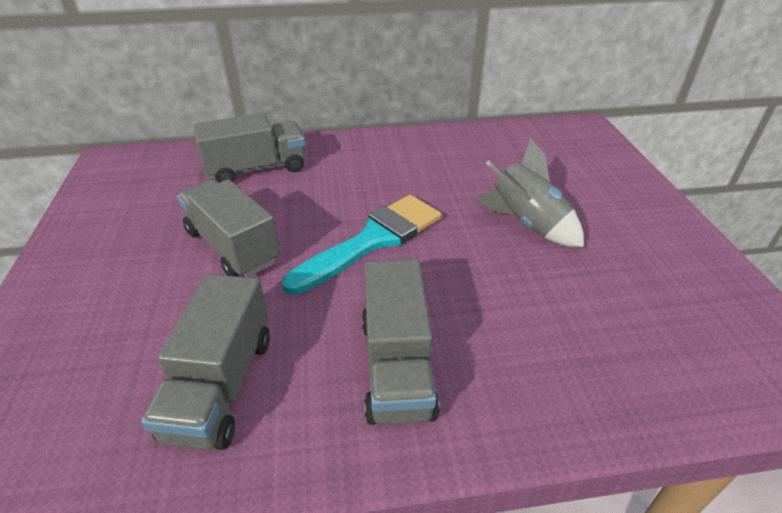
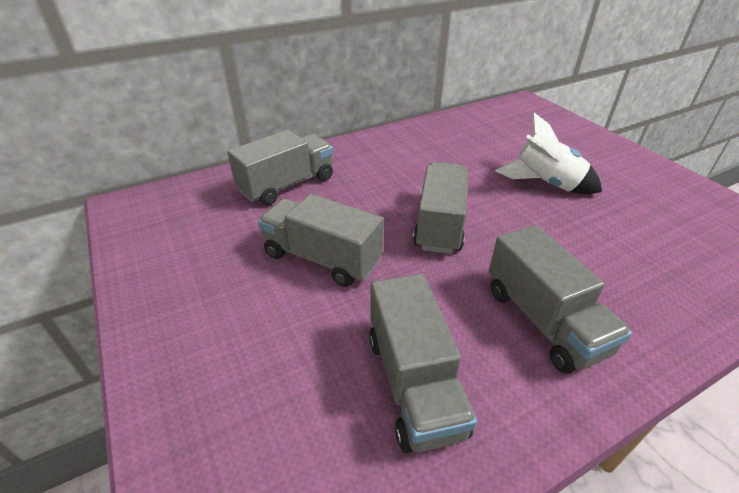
camera: 20 degrees left, 0 degrees up
turquoise brush [282,195,441,295] -> grey truck [413,162,469,254]
grey rocket [475,138,584,247] -> white rocket [495,113,602,194]

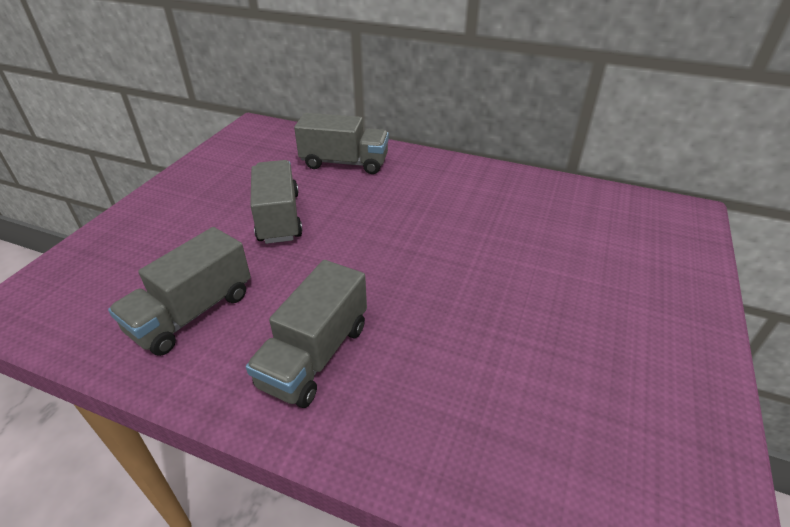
camera: 50 degrees right, 0 degrees up
grey truck [413,162,469,254] -> none
white rocket [495,113,602,194] -> none

